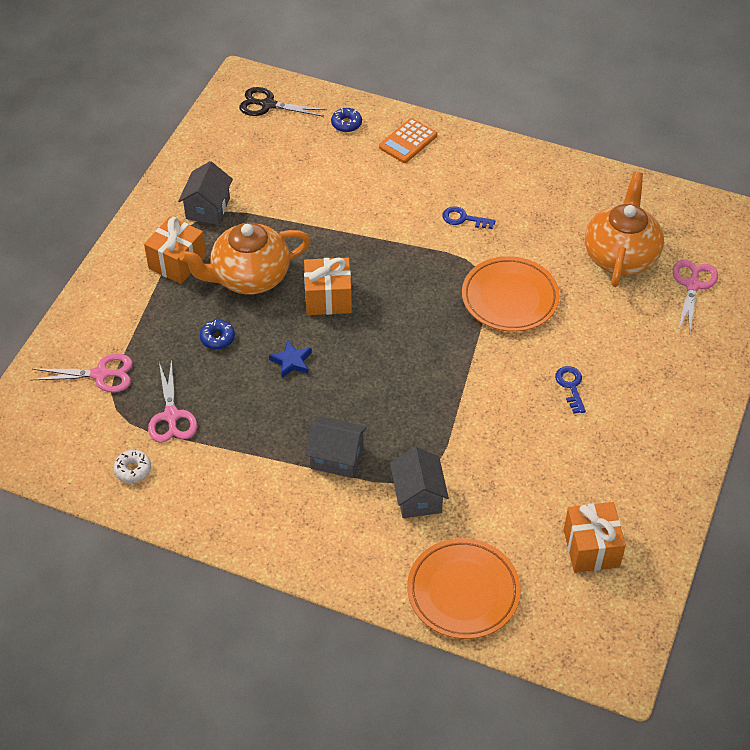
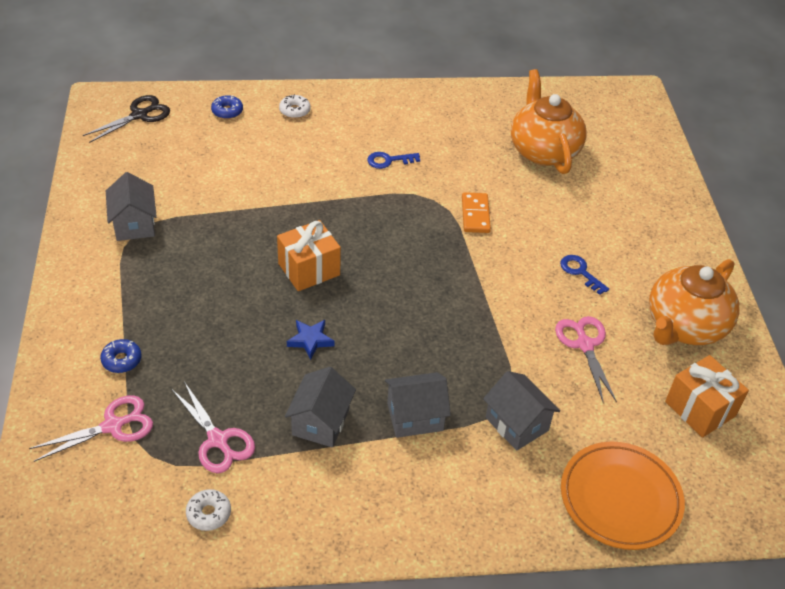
camera: 30 degrees left, 5 degrees down
orange gift [144,216,206,284] -> none
orange teapot [179,222,311,294] -> orange teapot moved to [649,259,740,345]
blue donut [200,320,235,349] -> blue donut moved to [100,339,142,373]
black scissors [239,87,327,117] -> black scissors turned 150 degrees clockwise [83,95,170,143]
orange calculator [379,118,437,163] -> white donut [279,94,311,118]
orange plate [462,256,560,332] -> orange domino [462,192,491,233]
pink scissors [673,260,718,332] -> pink scissors moved to [555,316,617,403]
none -> grey house [285,367,356,447]

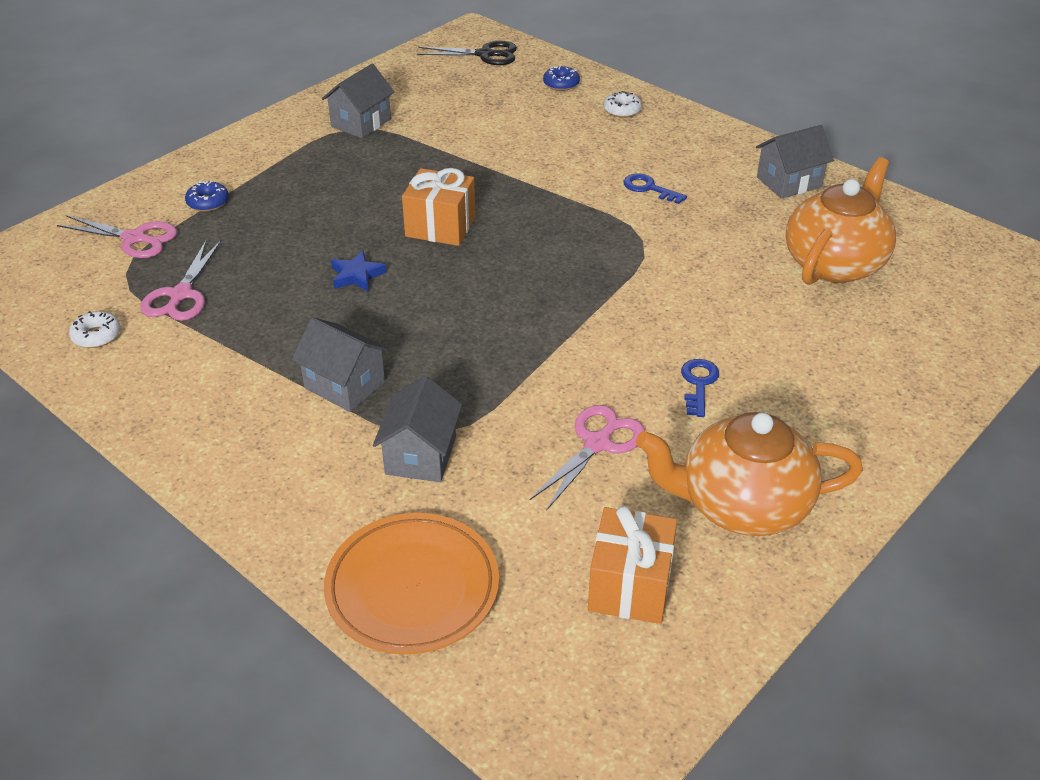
camera: 50 degrees right, 5 degrees down
grey house [285,367,356,447] -> grey house moved to [756,125,834,199]
orange domino [462,192,491,233] -> none

